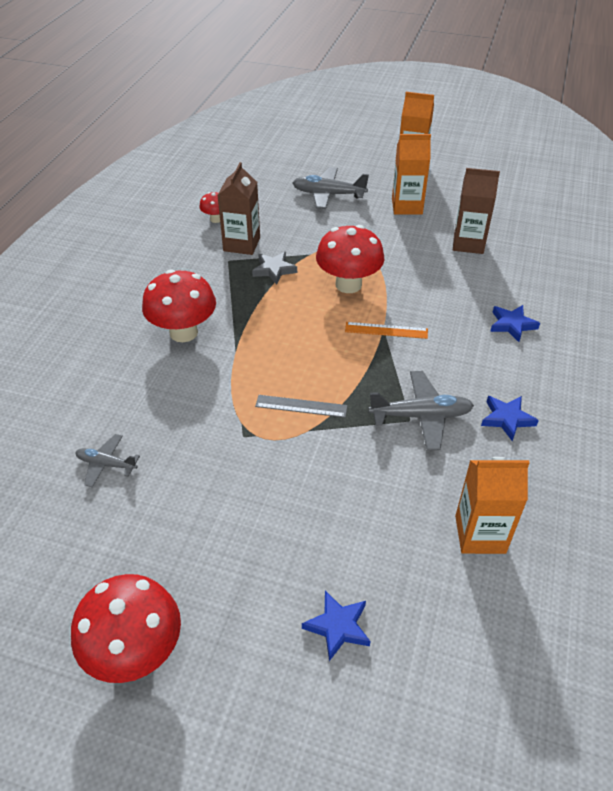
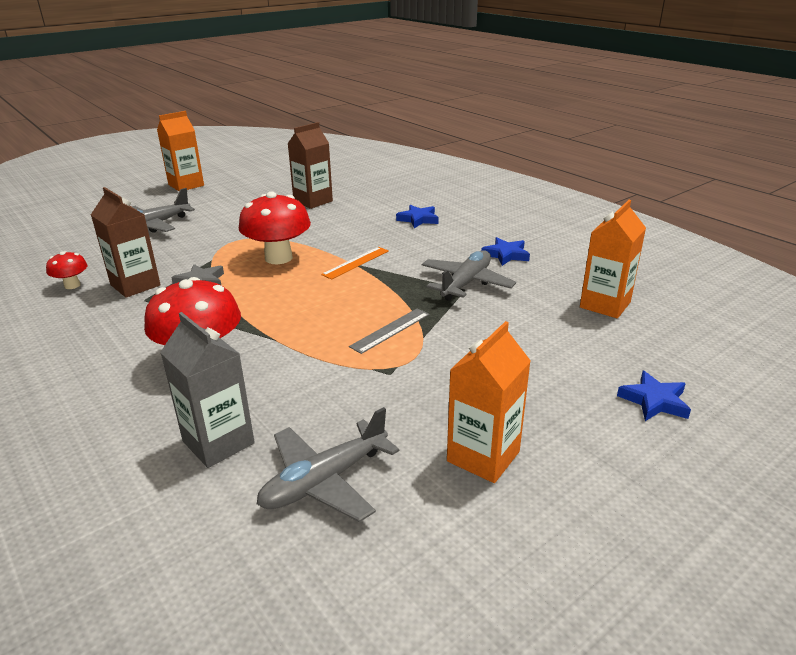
camera: 55 degrees left, 15 degrees down
red mushroom [71,574,181,683] -> none
grey plane [75,434,140,487] -> grey plane [257,407,399,522], size x1.66
orange carton [392,134,431,215] -> orange carton moved to [447,321,531,483]
none -> grey carton [160,312,255,468]

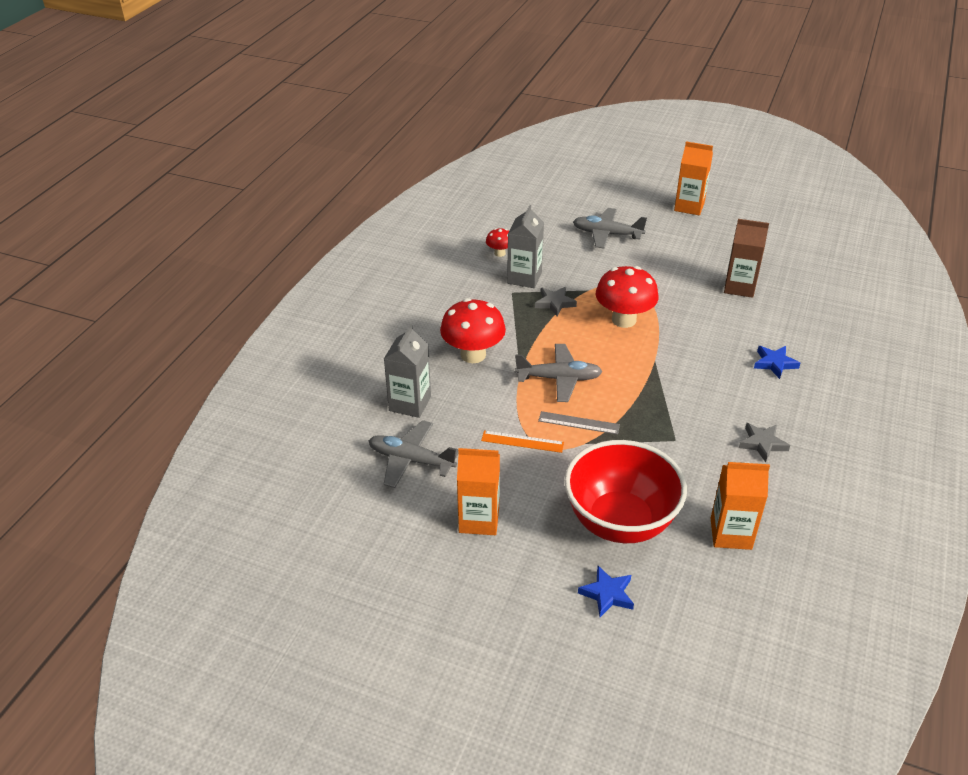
camera: 60 degrees right, 10 degrees up
brown carton [91,187,161,298] -> grey carton [507,205,544,288]
orange ruler [321,247,389,280] -> orange ruler moved to [481,430,564,453]
grey plane [422,250,516,301] -> grey plane moved to [515,344,603,402]
blue star [481,237,530,266] -> grey star [739,423,790,462]
none -> red bowl [564,440,687,543]

